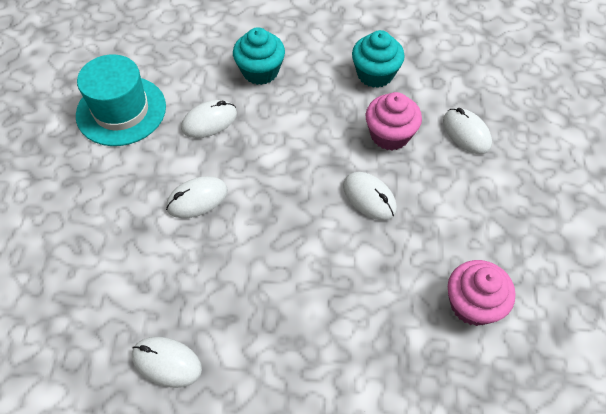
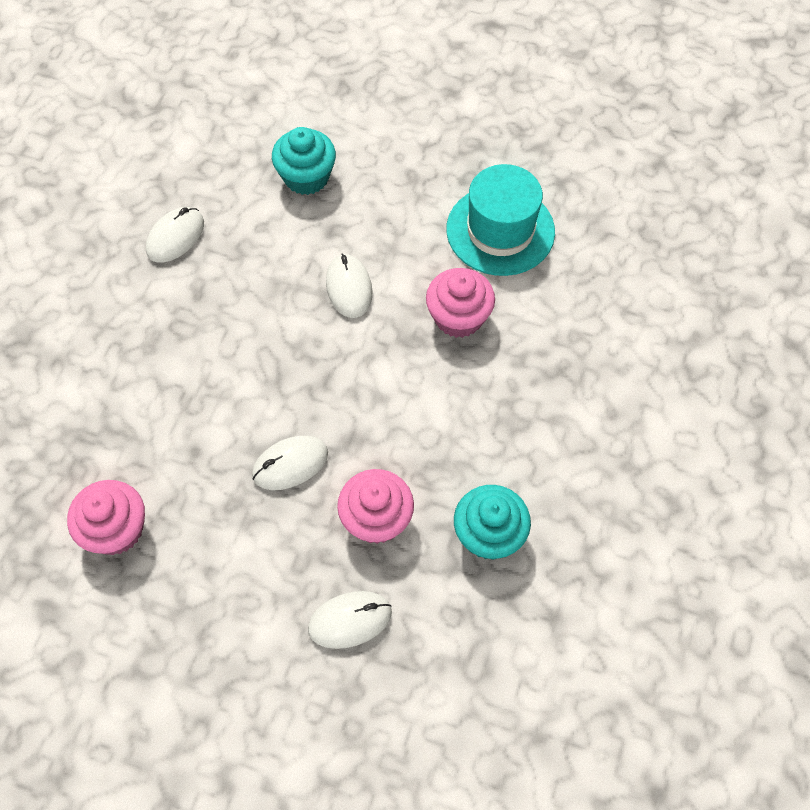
camera: 105 degrees right, 5 degrees up
white mouse [181,100,237,138] -> pink cupcake [426,268,495,338]
turquoise cupcake [233,27,285,85] -> turquoise cupcake moved to [272,127,336,195]

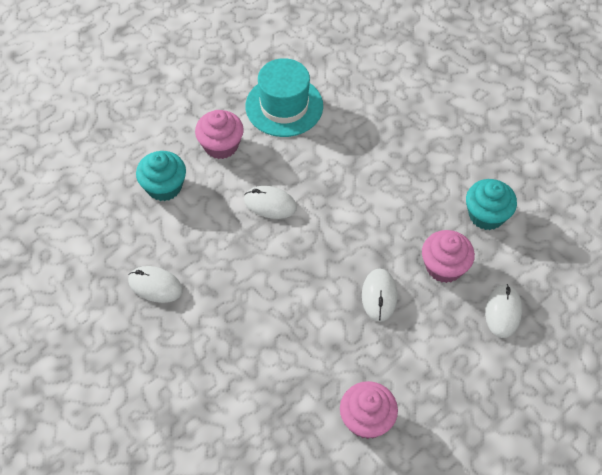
camera: 60 degrees left, 5 degrees down
white mouse [146,207,204,263] -> white mouse turned 45 degrees counterclockwise [128,266,183,303]
pink cupcake [426,268,495,338] -> pink cupcake moved to [195,110,244,159]

